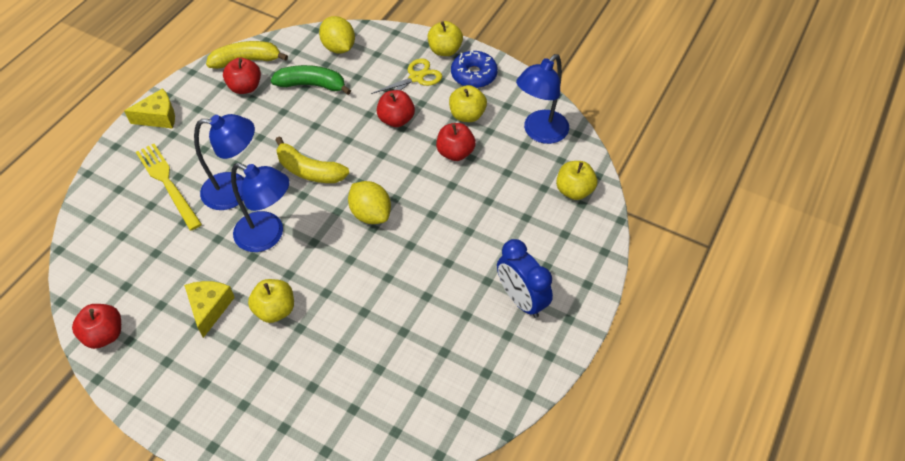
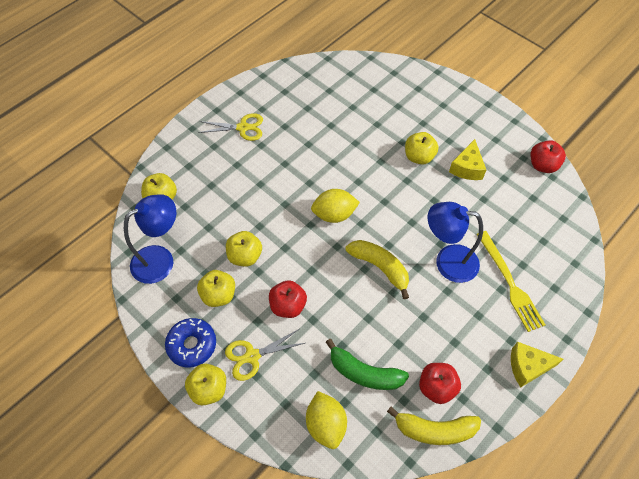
camera: 165 degrees left, 5 degrees up
blue lamp [231,163,290,252] -> none
yellow lemon [348,181,391,224] -> yellow lemon turned 75 degrees counterclockwise [311,189,360,223]
red apple [436,123,476,161] -> yellow apple [226,231,262,266]
blue clock [497,239,553,318] -> yellow scissors [198,113,263,141]

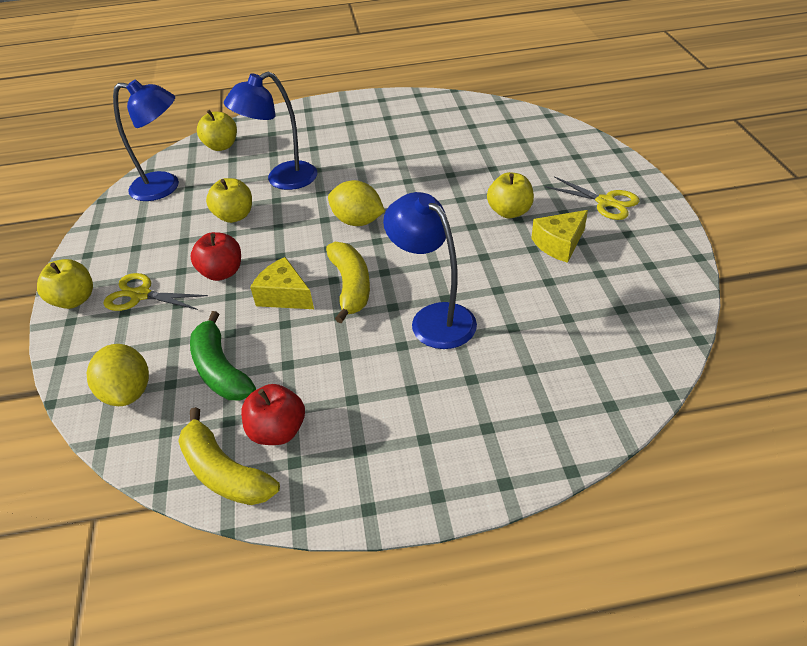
camera: 40 degrees right, 15 degrees down
blue donut [165,318,216,367] -> none
yellow apple [197,270,235,307] -> none
yellow scissors [198,113,263,141] -> yellow scissors moved to [545,176,640,220]
yellow lemon [306,391,347,449] -> yellow lemon turned 45 degrees counterclockwise [87,344,149,406]
yellow fork [477,231,545,332] -> none
yellow cheese [511,342,563,387] -> yellow cheese moved to [250,257,314,309]
red apple [531,140,566,173] -> none
none -> blue lamp [224,72,317,190]

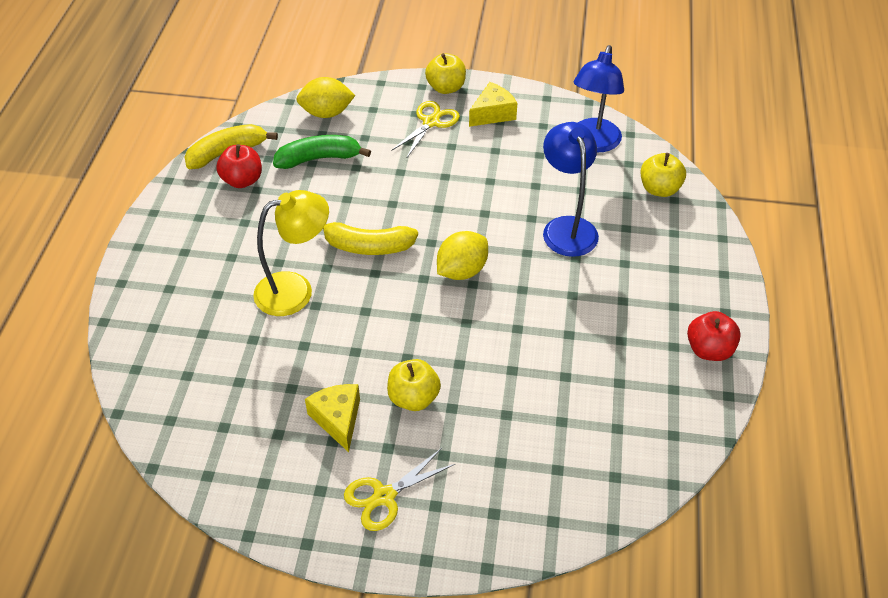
camera: 105 degrees right, 5 degrees up
red apple [190,232,241,281] -> red apple moved to [687,311,741,361]
yellow apple [206,178,252,223] -> none
yellow cheese [250,257,314,309] -> yellow cheese moved to [469,82,517,127]
blue lamp [383,192,477,349] -> yellow lamp [253,190,329,316]

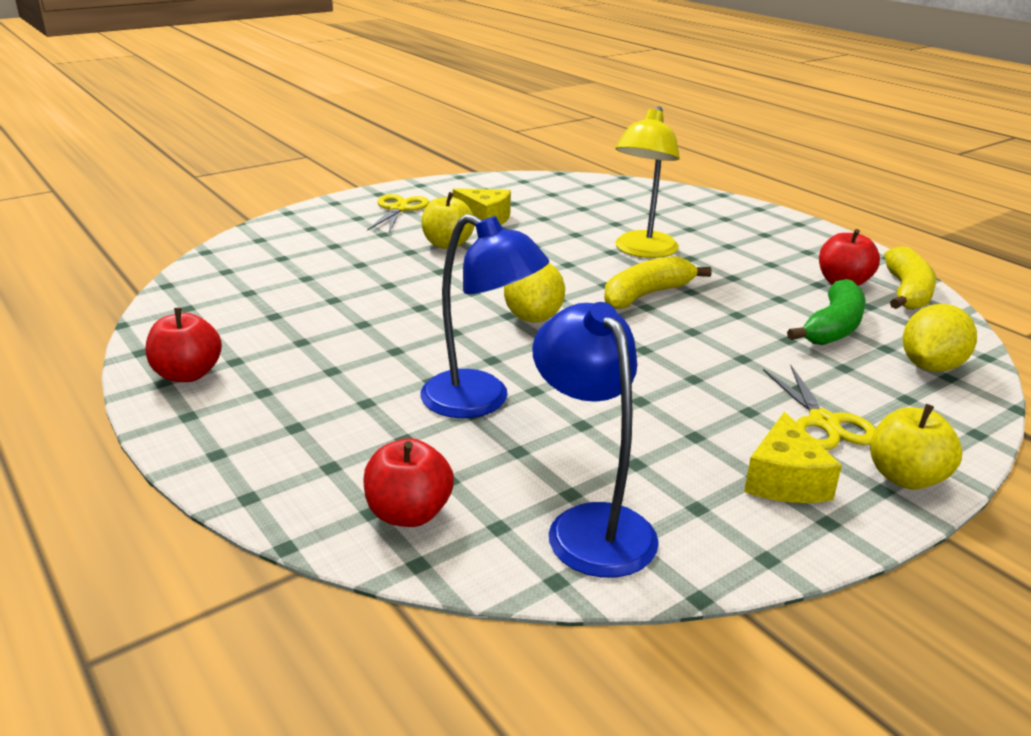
camera: 135 degrees right, 20 degrees down
yellow apple [641,153,686,197] -> red apple [363,438,454,527]

